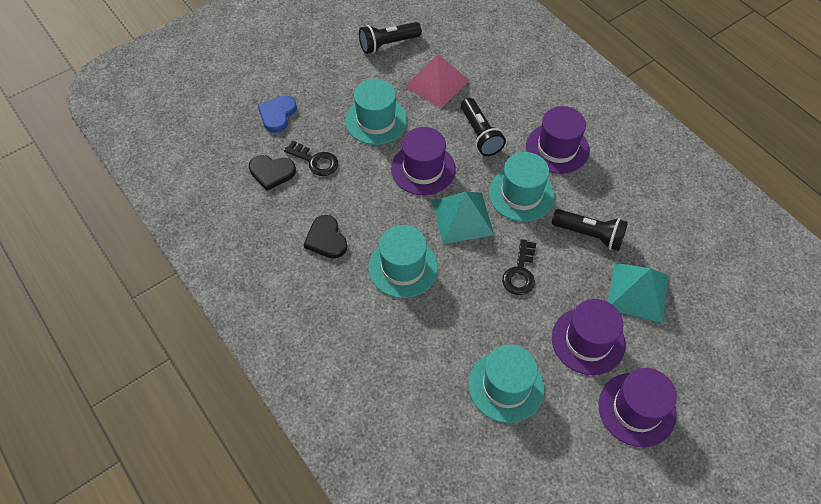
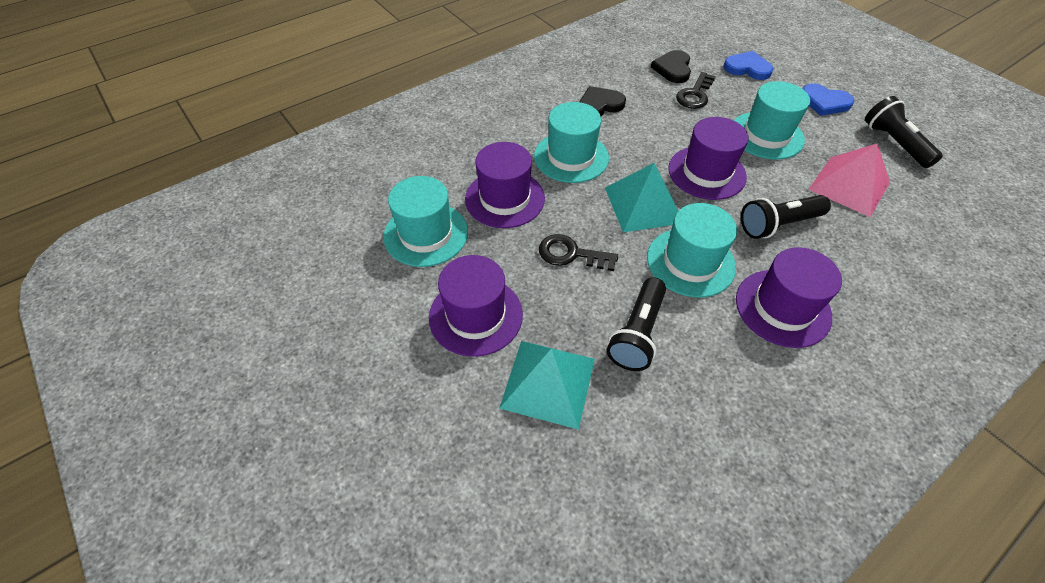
camera: 90 degrees right, 5 degrees down
purple hat [599,368,677,447] -> purple hat moved to [465,142,545,228]
none -> blue heart [802,83,854,116]

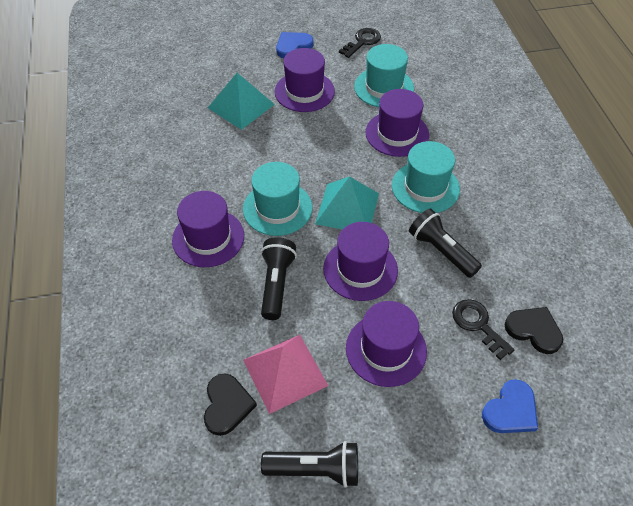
camera: 115 degrees right, 0 degrees up
black key [539,234,618,271] -> black key moved to [339,28,381,58]
black heart [579,86,626,116] -> black heart moved to [204,373,257,436]
black flashlight [607,277,666,371] -> black flashlight moved to [409,209,482,278]
turquoise hat [734,81,810,160] -> purple hat [346,301,427,387]
blue heart [802,83,854,116] -> blue heart moved to [276,32,314,58]

